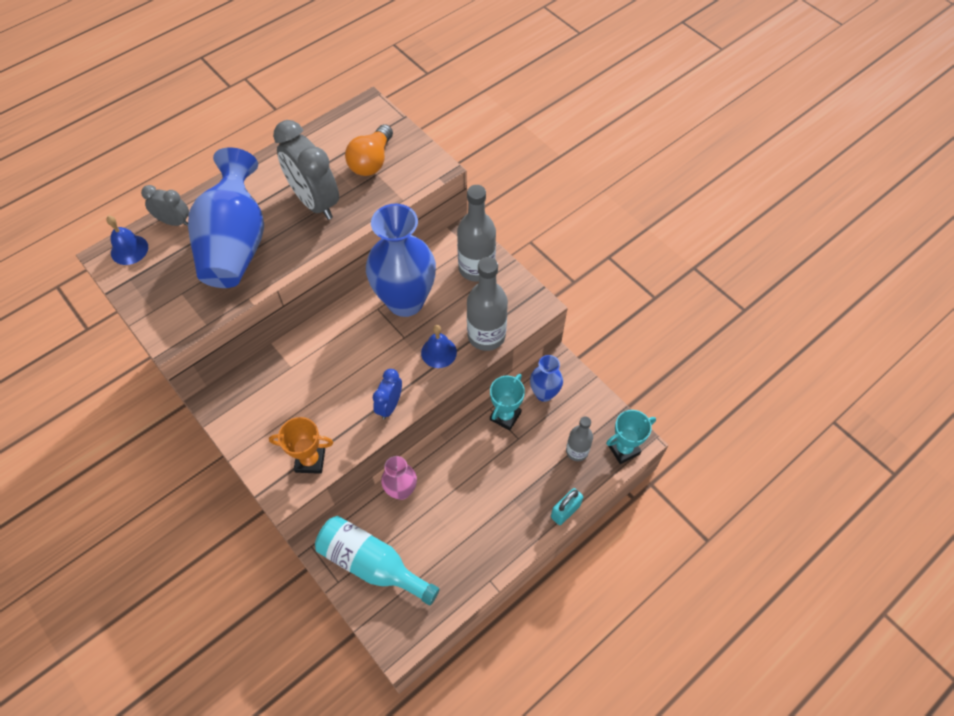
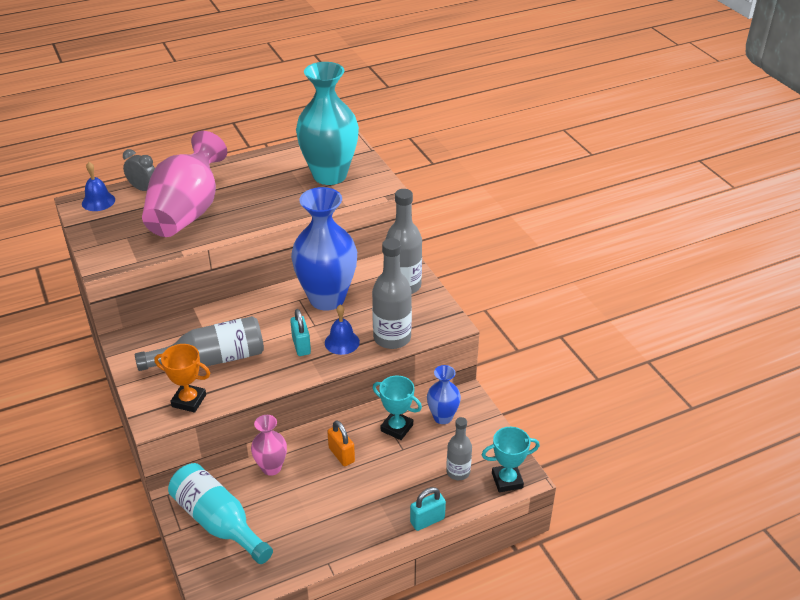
camera: 15 degrees right, 20 degrees down
blue vase [188,148,264,288] -> pink vase [142,131,227,237]
grey clock [273,120,339,220] -> none
orange light bulb [345,124,393,176] -> turquoise vase [296,62,359,185]
blue clock [373,369,402,419] -> none
turquoise trophy [490,374,525,431] -> turquoise trophy turned 75 degrees clockwise [373,376,422,440]
none -> grey bottle [135,316,264,371]
none -> turquoise padlock [290,309,311,356]
none -> orange padlock [327,420,355,466]

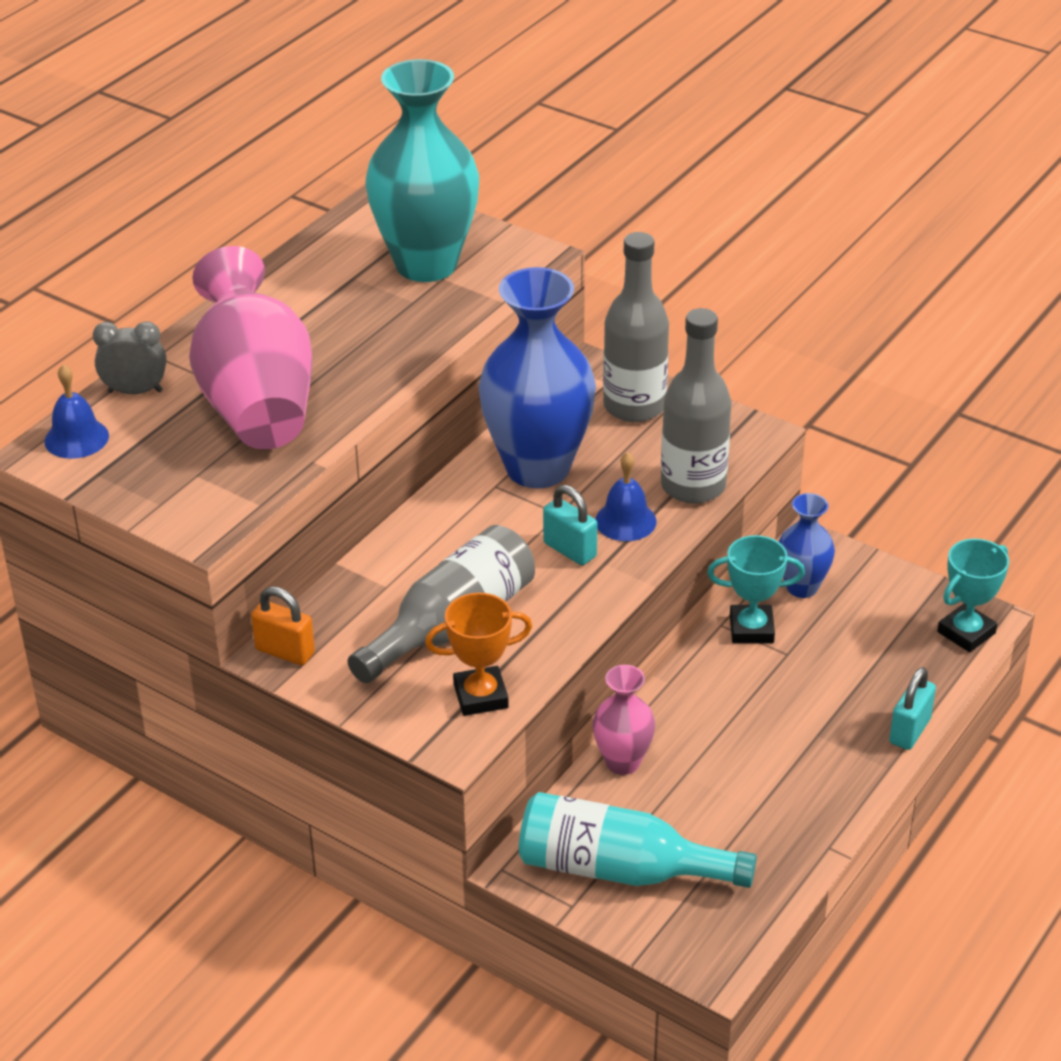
camera: 30 degrees left, 0 degrees up
orange padlock [327,420,355,466] -> orange padlock moved to [251,586,315,665]
grey bottle [446,417,472,480] -> none

